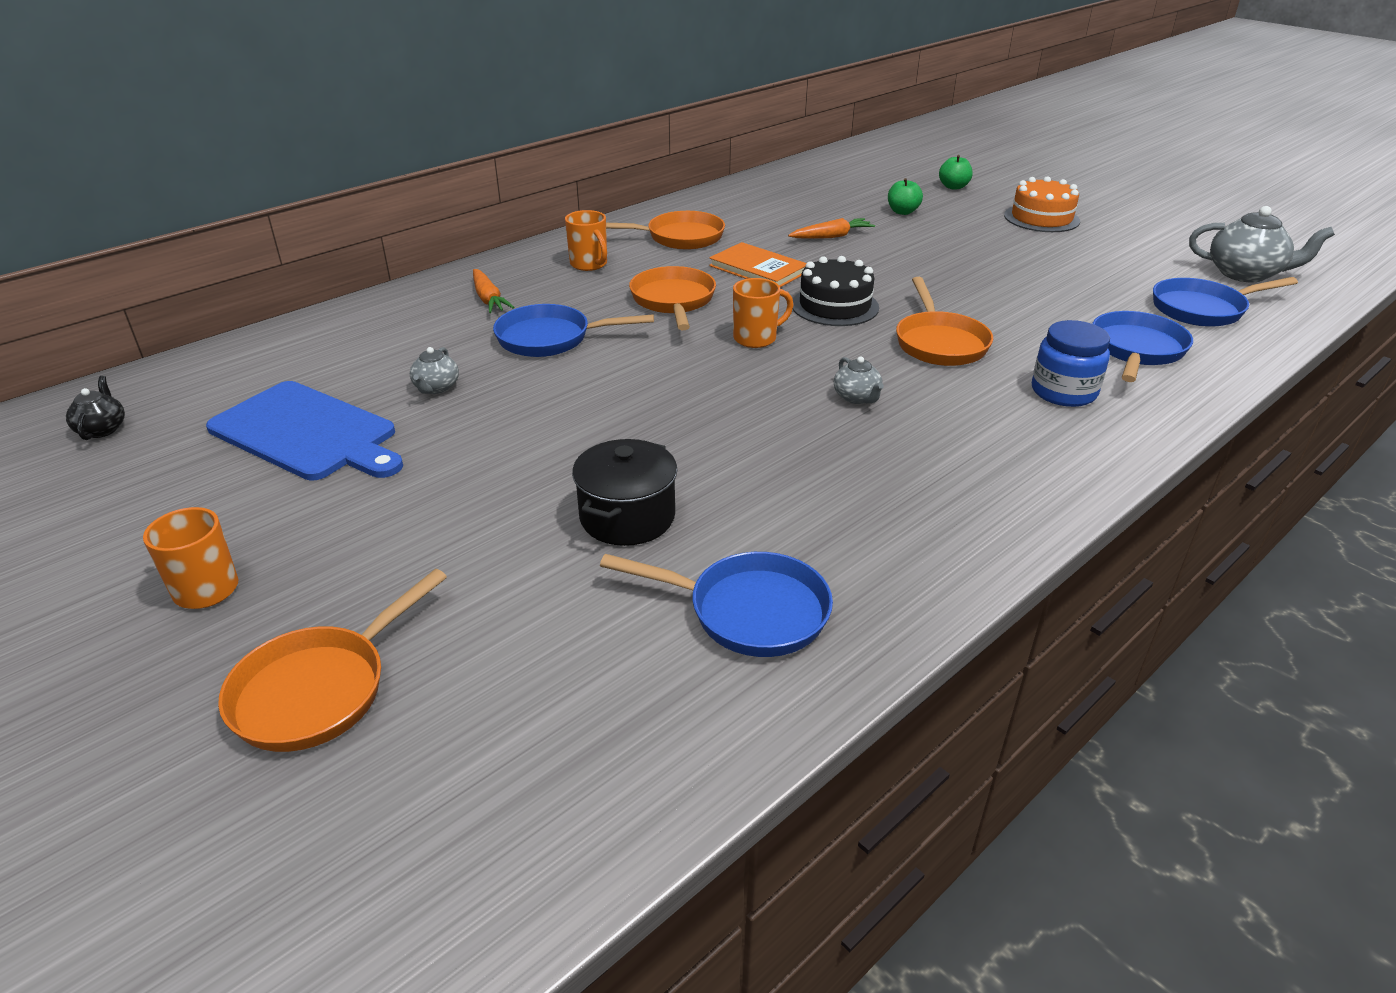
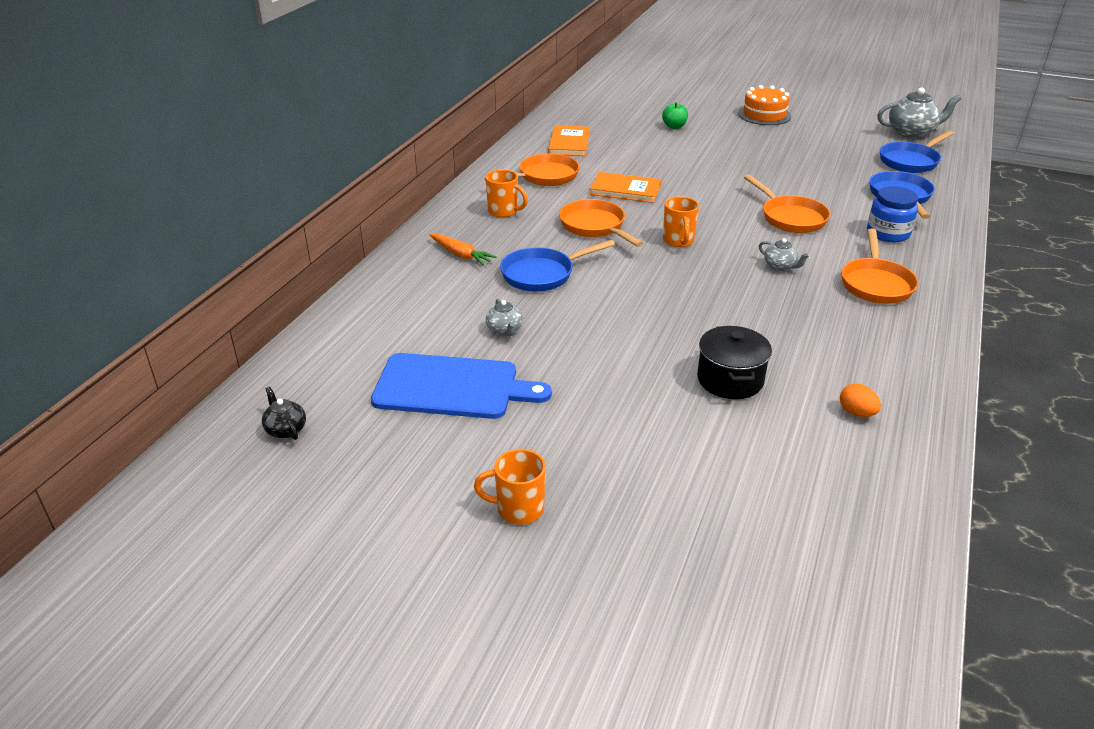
camera: 25 degrees left, 0 degrees up
orange pan [218,569,447,752] -> orange pan moved to [841,229,918,304]
blue pan [600,552,833,657] -> orange egg [840,384,881,417]
orange mug [733,278,793,348] -> orange mug turned 135 degrees clockwise [663,196,699,247]
orange carrot [788,218,875,239] -> none
black cake [793,256,879,326] -> none
green apple [939,155,973,190] -> none
none -> orange book [548,125,590,156]

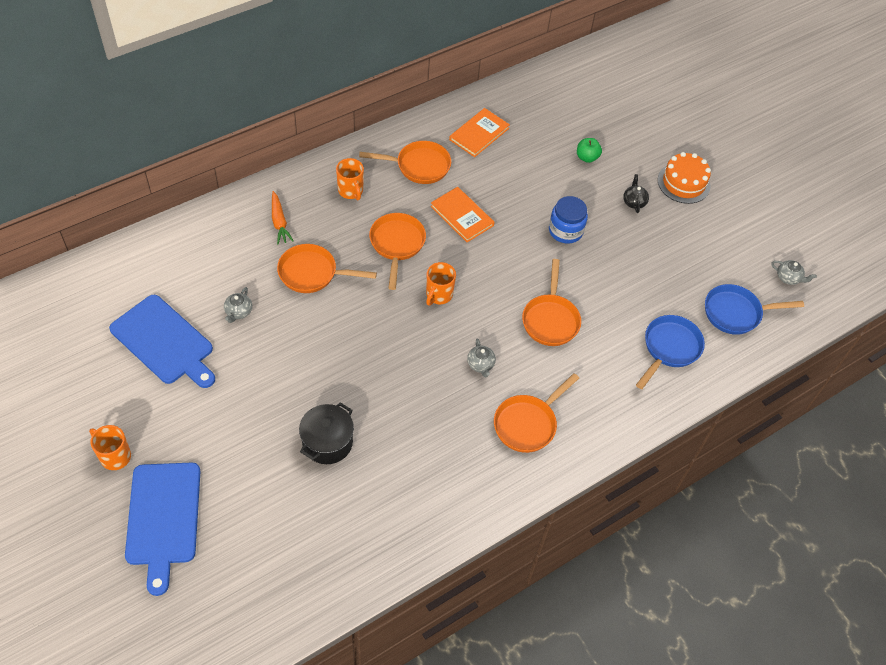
camera: 30 degrees right, 20 degrees up
black teapot [262,387,306,440] -> black teapot moved to [623,174,649,213]
blue pan [500,240,615,292] -> orange pan [277,244,377,293]
orange egg [840,384,881,417] -> none
blue jar [867,186,918,242] -> blue jar moved to [549,196,588,244]
grey teapot [877,87,961,138] -> grey teapot [771,260,817,285], size x0.53
none -> blue cutting board [125,463,201,596]

